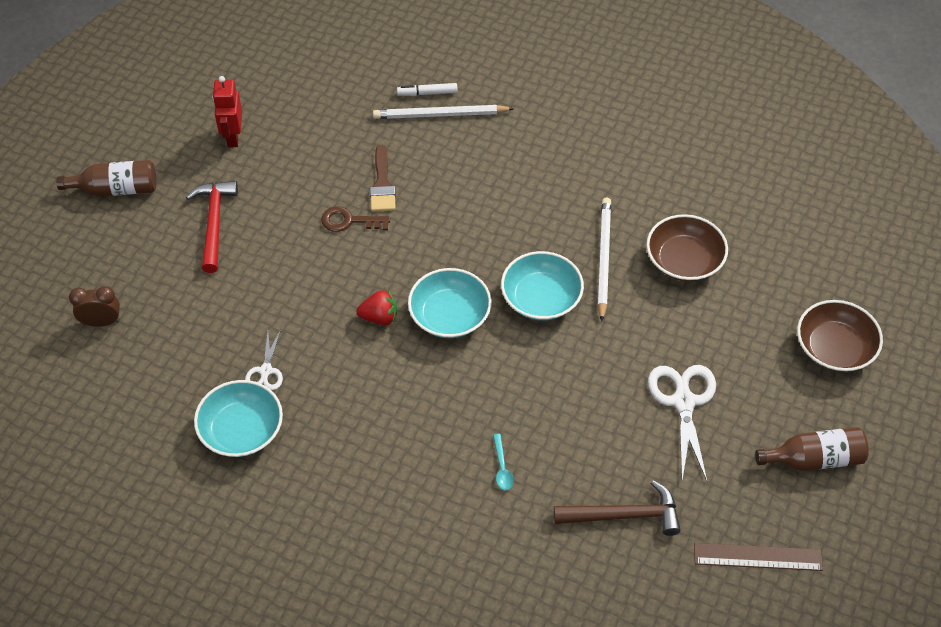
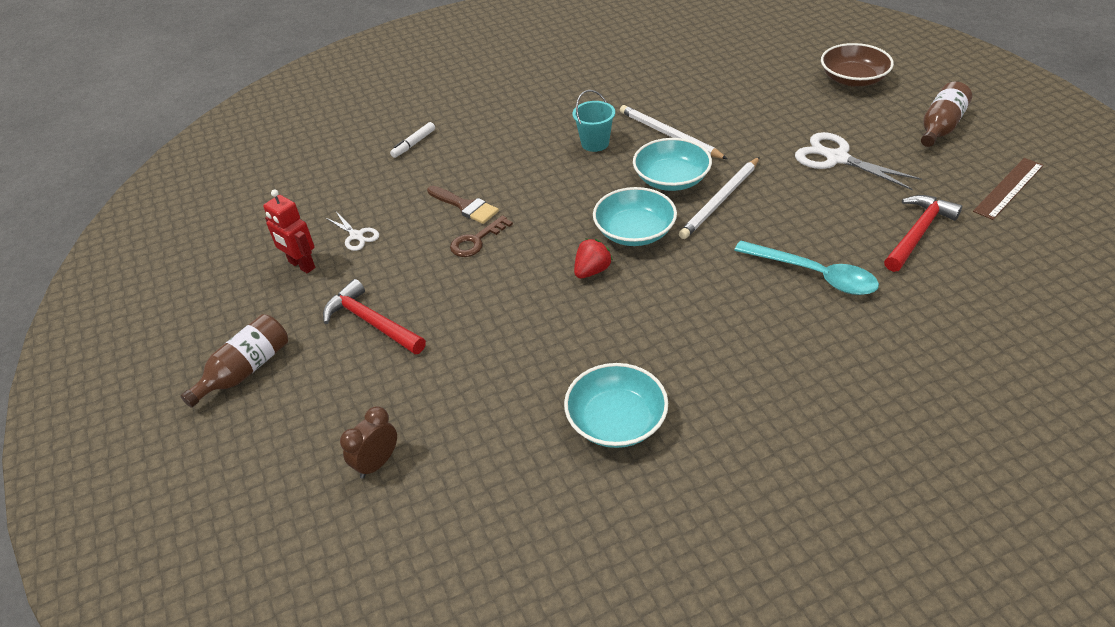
camera: 45 degrees left, 10 degrees down
white scissors [245,329,283,390] -> white scissors moved to [326,212,379,251]
white pencil [373,105,514,119] -> white pencil moved to [679,157,760,239]
turquoise spoon [493,434,514,490] -> turquoise spoon [734,241,879,295], size x2.22
brown hammer [554,480,681,536] -> red hammer [884,195,962,272]
brown bowl [646,214,728,282] -> none
none -> turquoise bucket [573,90,615,152]

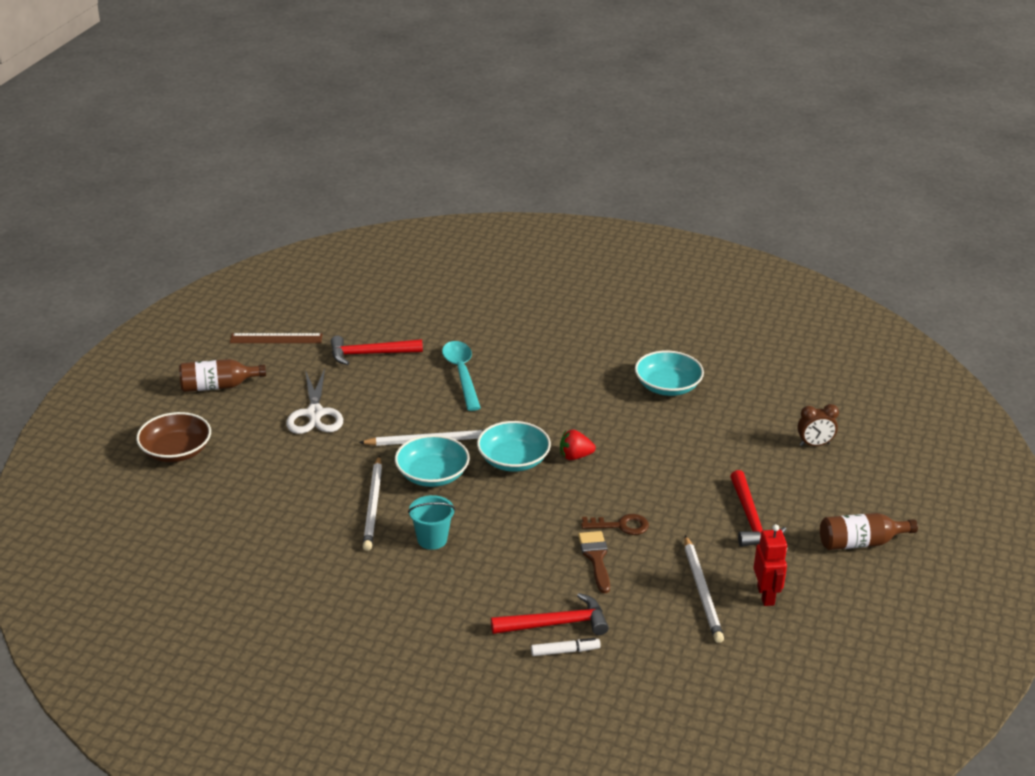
camera: 140 degrees left, 10 degrees down
white scissors [326,212,379,251] -> white pencil [684,535,724,643]
none -> red hammer [491,593,609,635]

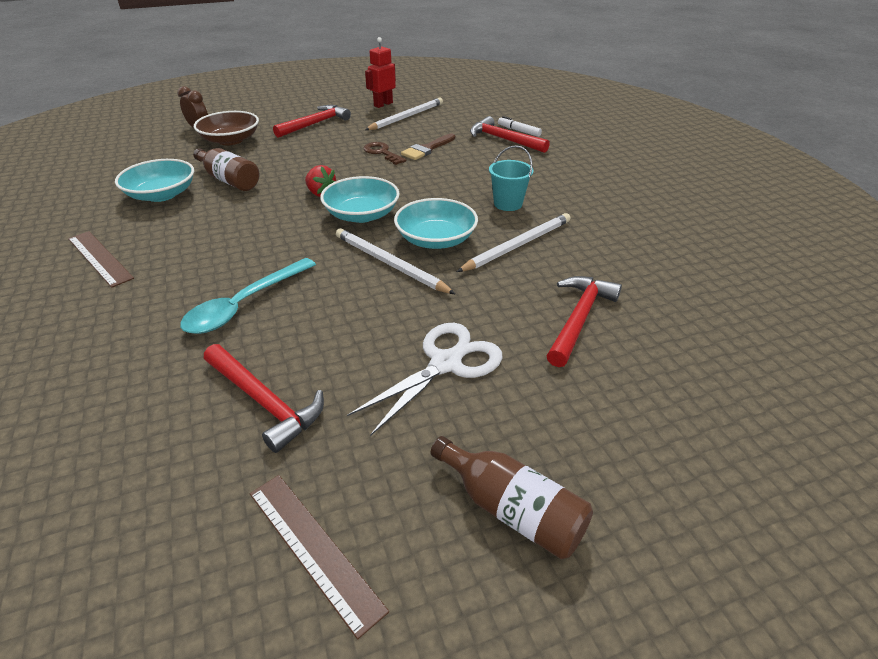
camera: 130 degrees left, 5 degrees up
brown bowl [136,412,211,462] -> brown bowl moved to [194,111,259,145]
brown bottle [820,513,918,550] -> brown bottle moved to [193,148,259,191]
none -> brown ruler [68,231,134,288]
none -> red hammer [547,276,622,367]

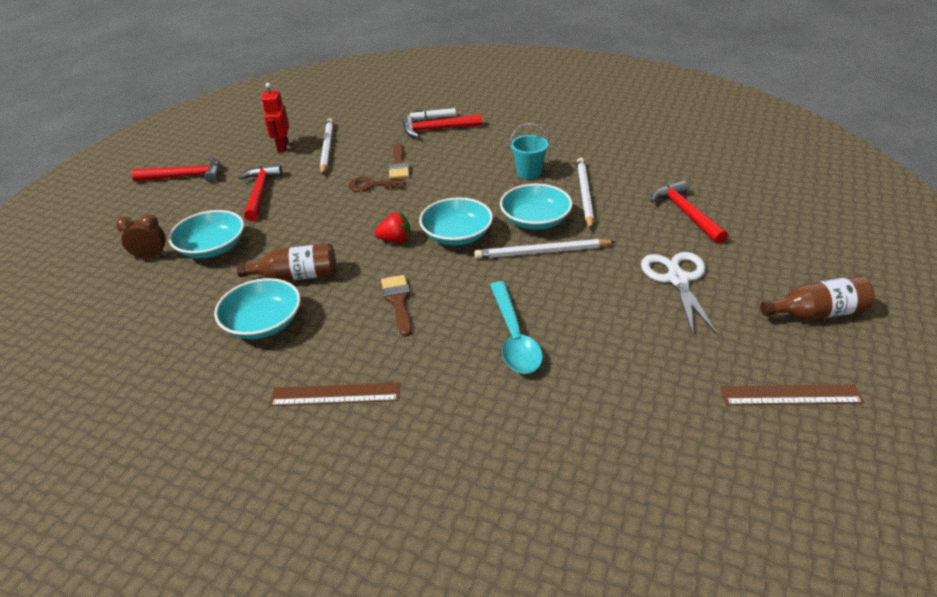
camera: 45 degrees left, 0 degrees up
brown bowl [194,111,259,145] -> turquoise bowl [168,210,244,258]
red hammer [204,344,324,453] -> red hammer moved to [131,157,220,183]
none -> brown brush [381,275,412,337]

